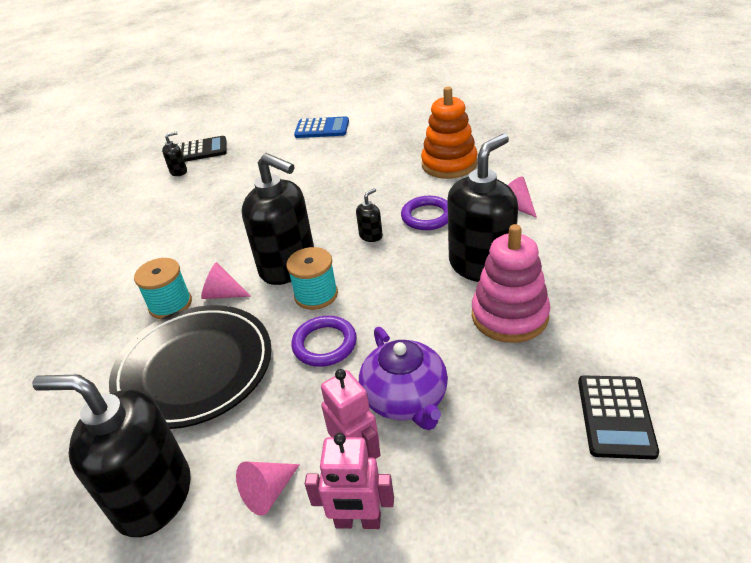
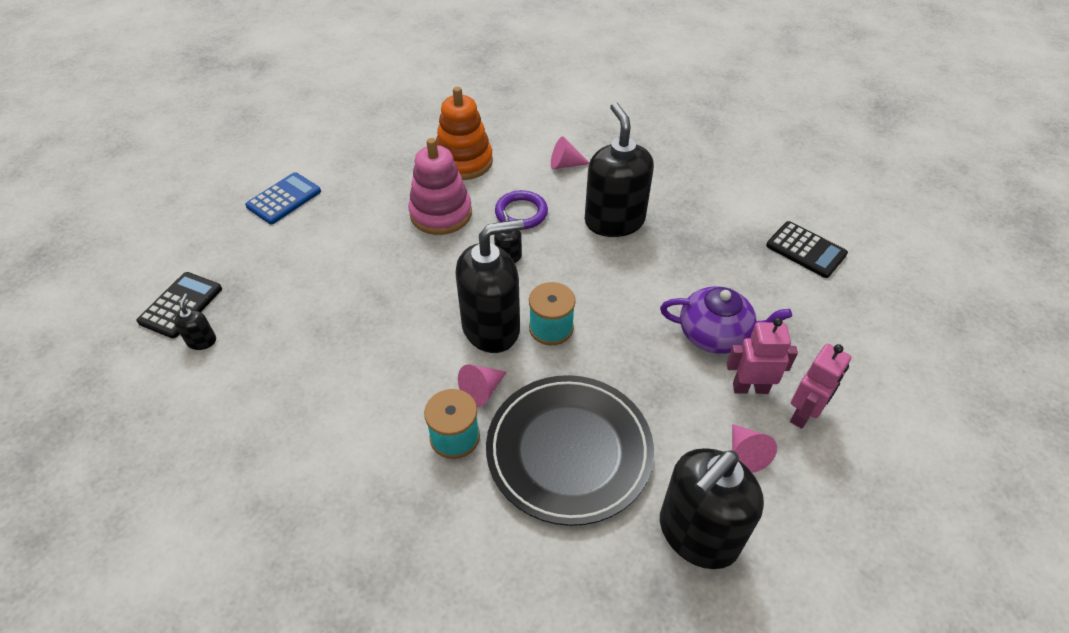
camera: 60 degrees left, 10 degrees up
purple ring [291,316,357,367] -> none
pink stacking toy [472,224,550,343] -> pink stacking toy moved to [408,138,472,235]

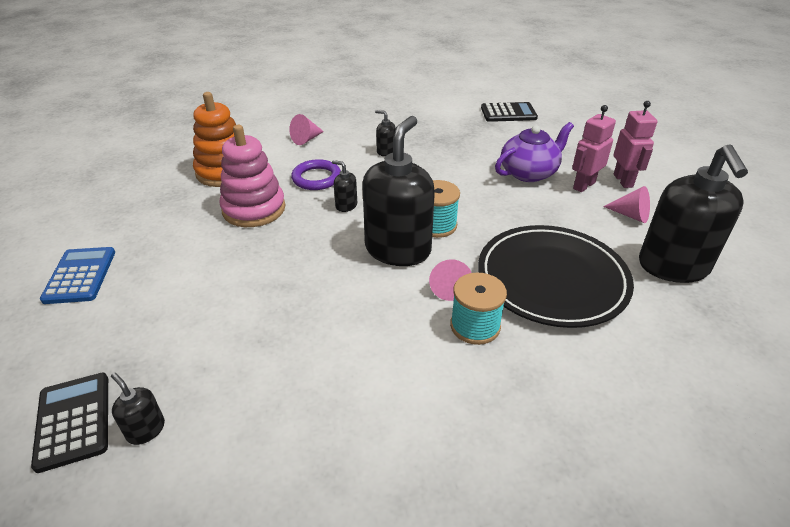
camera: 45 degrees left, 10 degrees down
black soap dispenser [585,102,654,237] -> black soap dispenser [375,110,396,156], size x0.41

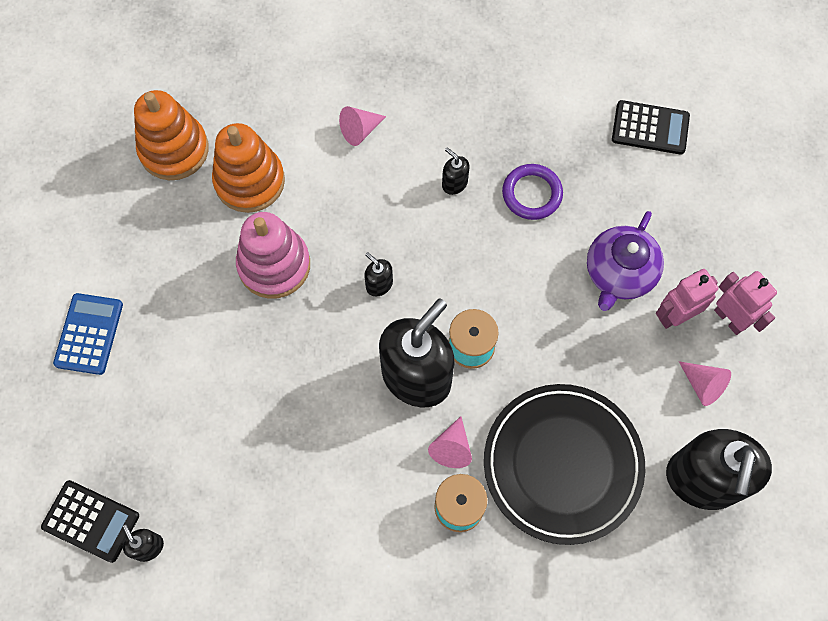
camera: 15 degrees right, 30 degrees up
black calculator [31,372,108,473] -> black calculator turned 120 degrees clockwise [41,480,139,563]
purple ring [291,159,341,190] -> purple ring moved to [502,164,563,220]
purple teapot [495,122,574,182] -> purple teapot turned 135 degrees clockwise [587,211,664,311]
pink robot [613,101,658,188] -> pink robot turned 45 degrees counterclockwise [714,271,777,335]
none -> orange stacking toy [134,90,209,180]

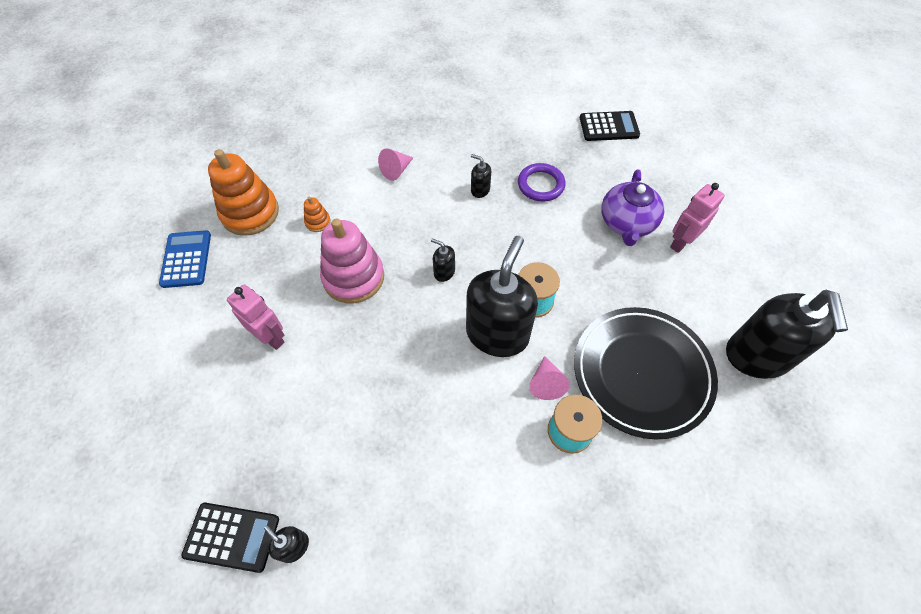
camera: 15 degrees left, 10 degrees down
blue calculator [53,293,123,375] -> blue calculator moved to [159,230,211,288]
orange stacking toy [212,123,285,213] -> orange stacking toy [304,197,331,232], size x0.44
pink cone [679,361,731,406] -> none
pink robot [714,271,777,335] -> pink robot moved to [227,284,284,350]

